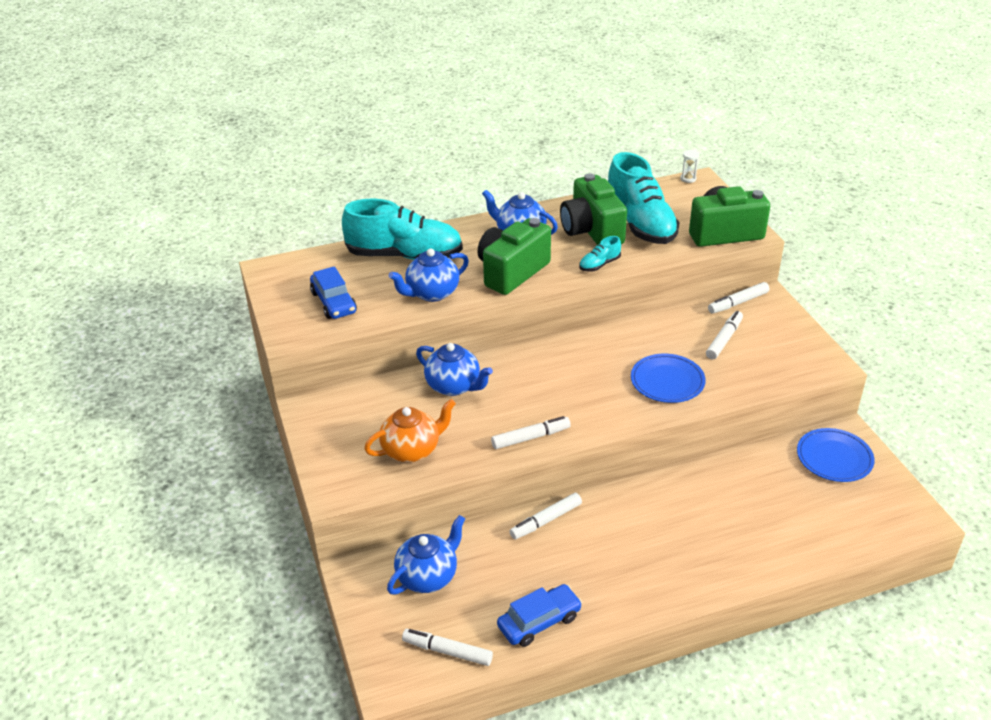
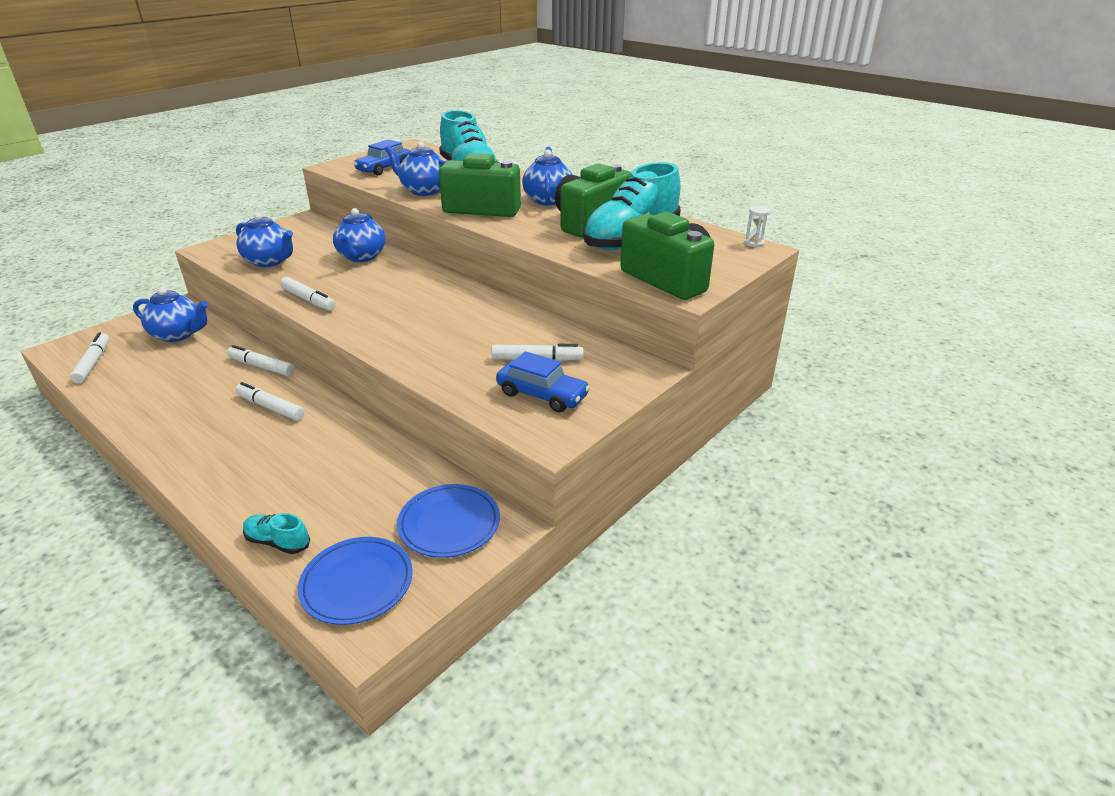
camera: 60 degrees right, 5 degrees down
orange teapot [364,399,456,463] -> blue teapot [236,212,293,267]
blue car [497,584,582,647] -> blue car moved to [496,351,590,413]
turquoise shoe [579,236,621,272] -> turquoise shoe moved to [243,513,310,554]
blue plate [631,354,706,403] -> blue plate moved to [298,537,413,625]
white marker [708,282,769,313] -> white marker moved to [235,382,305,421]

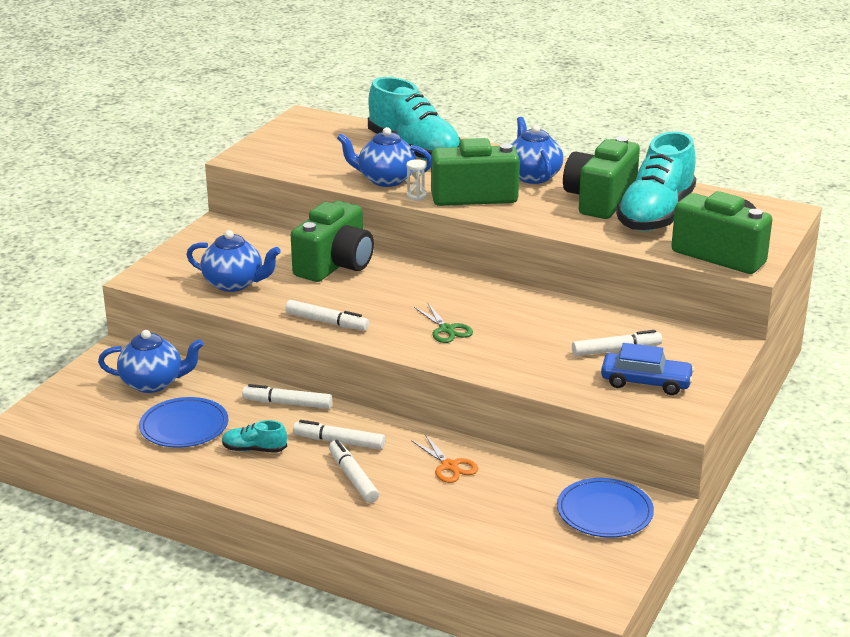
camera: 15 degrees left, 5 degrees down
white marker [70,333,109,384] -> white marker moved to [329,440,379,503]
turquoise shoe [243,513,310,554] -> turquoise shoe moved to [222,420,287,453]
blue plate [298,537,413,625] -> blue plate moved to [139,397,229,447]
blue teapot [333,208,386,262] -> green camera [291,201,374,282]
blue car [354,139,410,175] -> none
white hourglass [744,206,770,248] -> white hourglass moved to [406,159,427,201]
none -> orange scissors [411,434,478,483]
none -> green scissors [414,303,473,343]

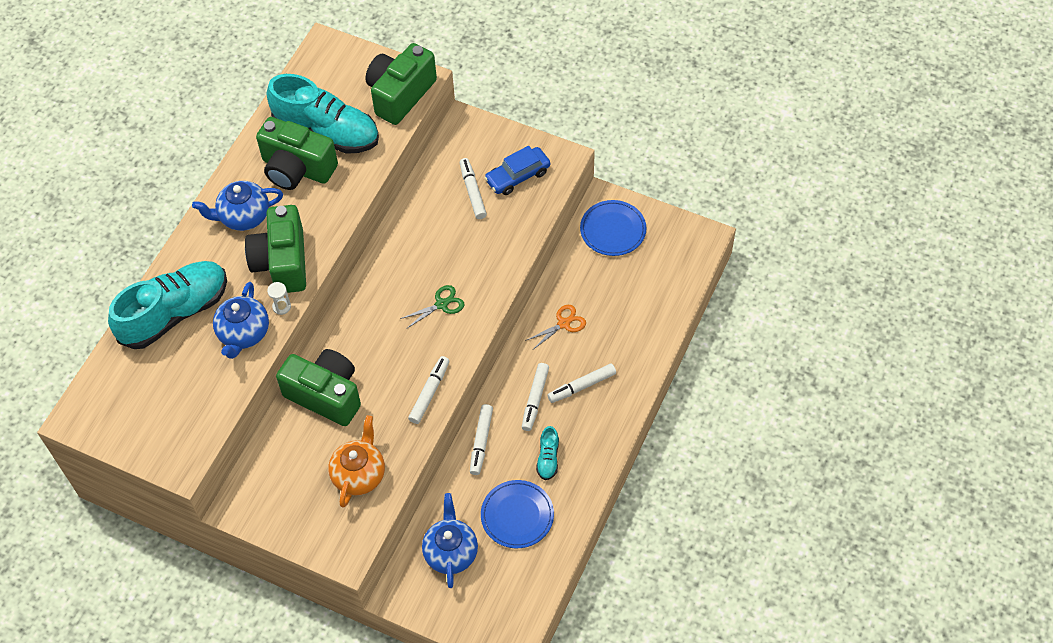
camera: 90 degrees left, 30 degrees up
blue teapot [186,230,281,292] -> orange teapot [328,415,385,508]
blue car [601,343,695,395] -> blue car turned 135 degrees counterclockwise [484,146,550,195]

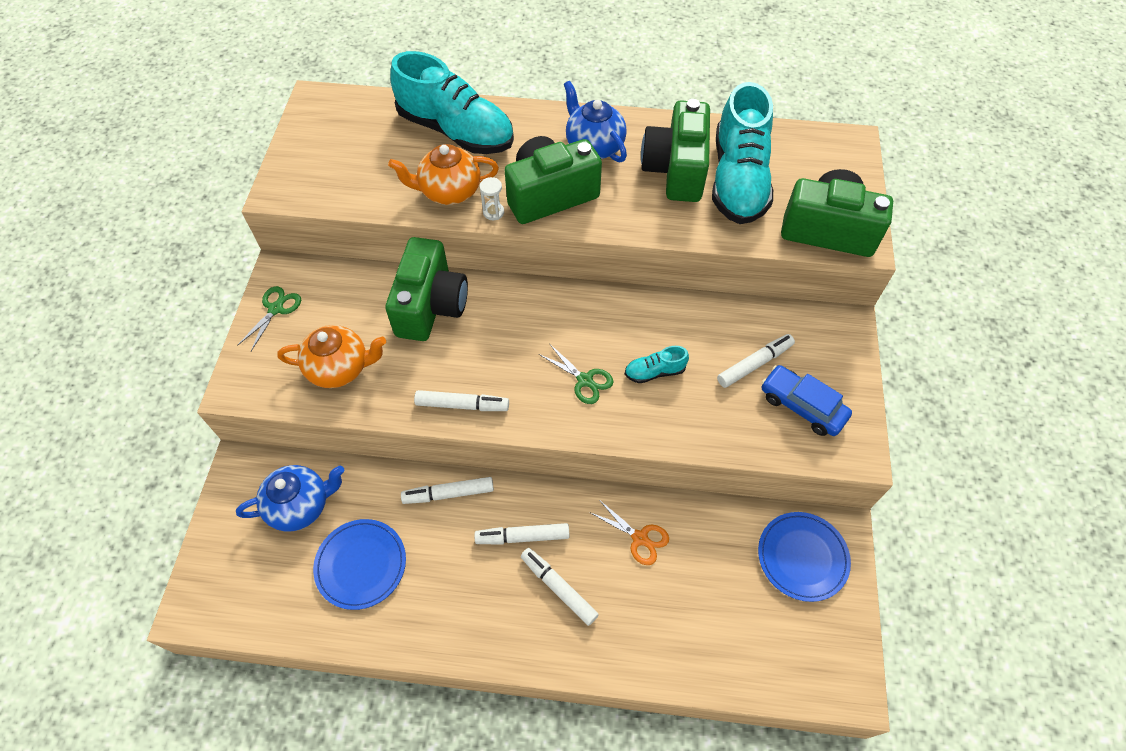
camera: 70 degrees right, 0 degrees up
blue teapot [213,282,269,359] -> orange teapot [388,144,499,205]
turquoise shoe [536,426,559,480] -> turquoise shoe moved to [625,346,689,383]
none -> green scissors [237,286,301,351]

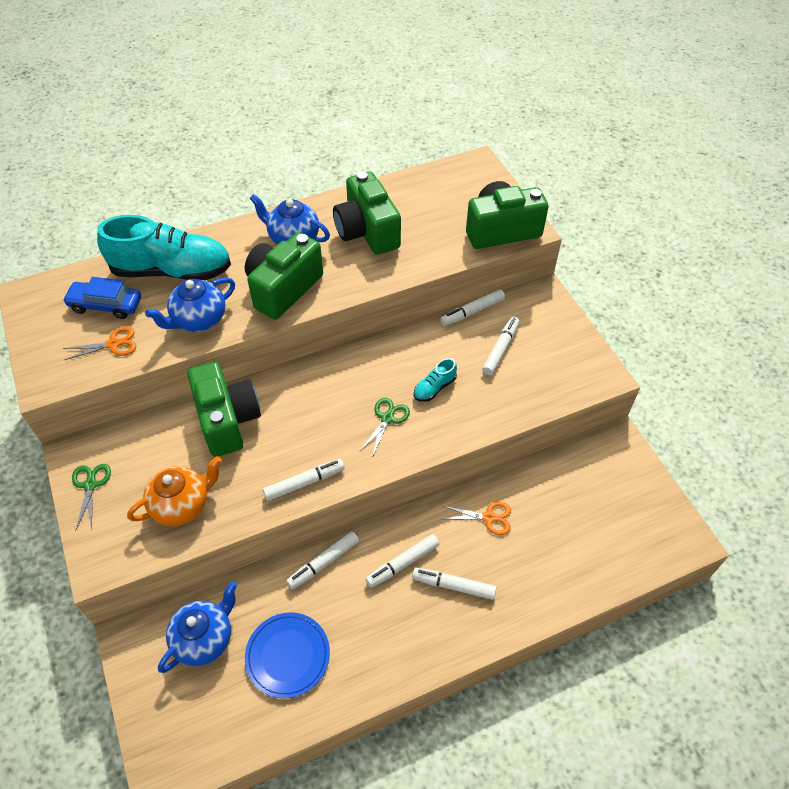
camera: 30 degrees left, 5 degrees down
orange teapot [388,144,499,205] -> blue teapot [145,277,235,332]
white hourglass [480,177,504,220] -> none
green scissors [539,344,614,404] -> green scissors turned 75 degrees counterclockwise [359,398,410,457]
turquoise shoe [712,82,773,224] -> none
blue plate [758,512,851,602] -> none
blue car [761,365,852,436] -> blue car moved to [63,277,141,319]
none -> orange scissors [63,327,136,360]
none -> white marker [441,289,505,326]

